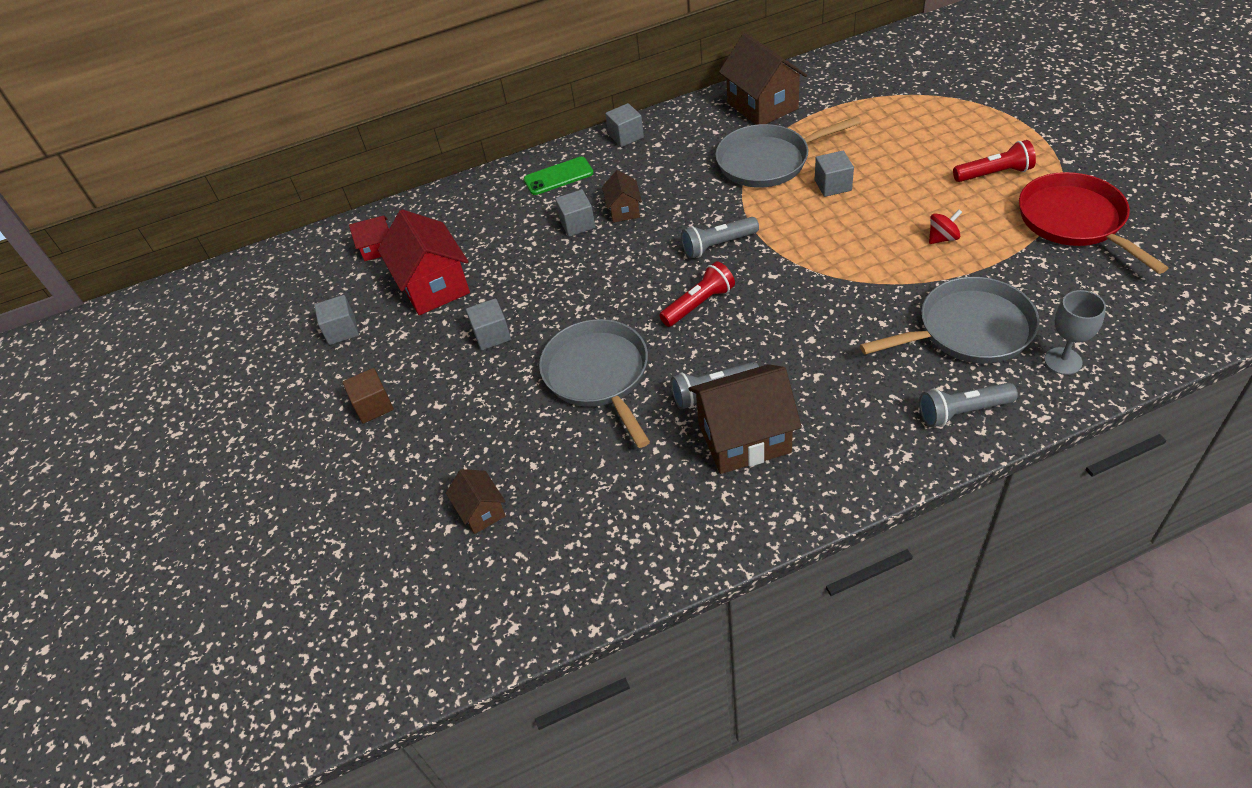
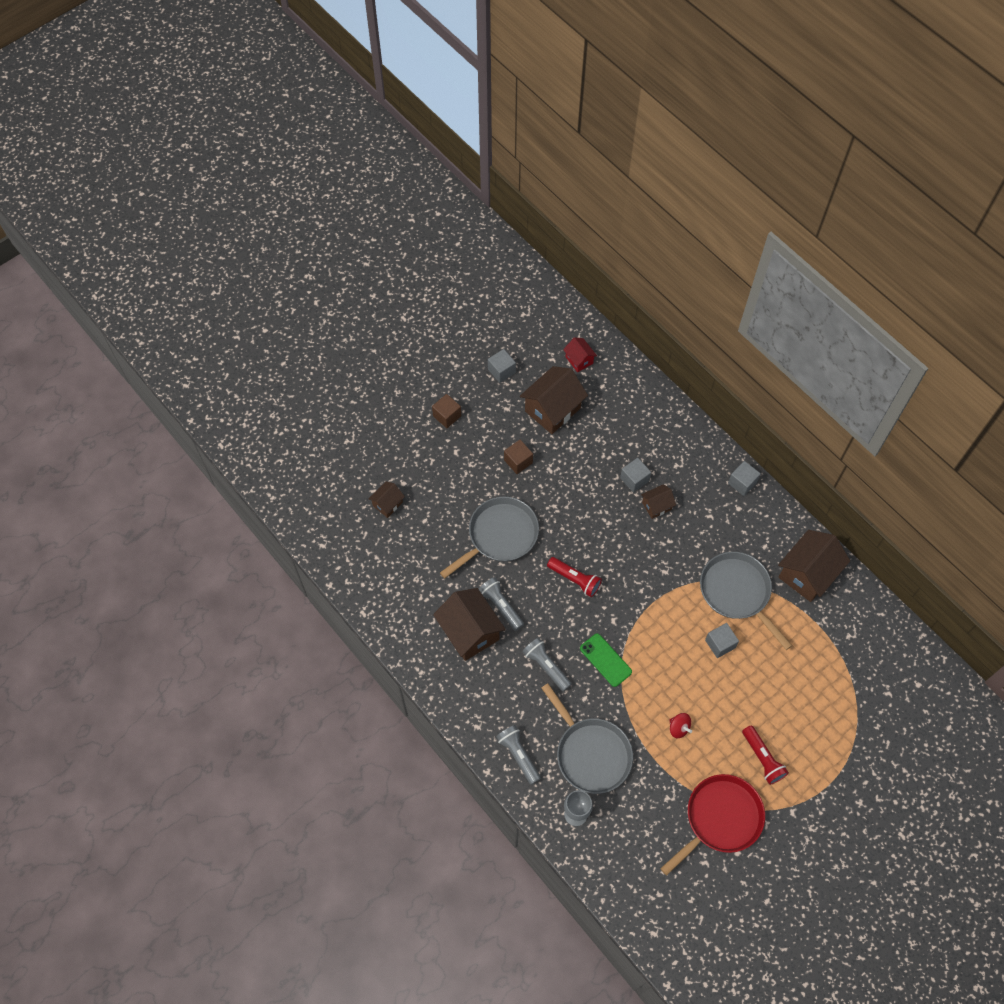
camera: 65 degrees right, 15 degrees up
red house [378,209,470,315] -> brown house [520,366,588,434]
grey cube [466,298,511,350] -> brown cube [504,440,533,474]
green phone [524,157,594,195] -> green phone moved to [580,634,632,687]
grey flashlight [681,217,759,259] -> grey flashlight moved to [522,638,572,691]

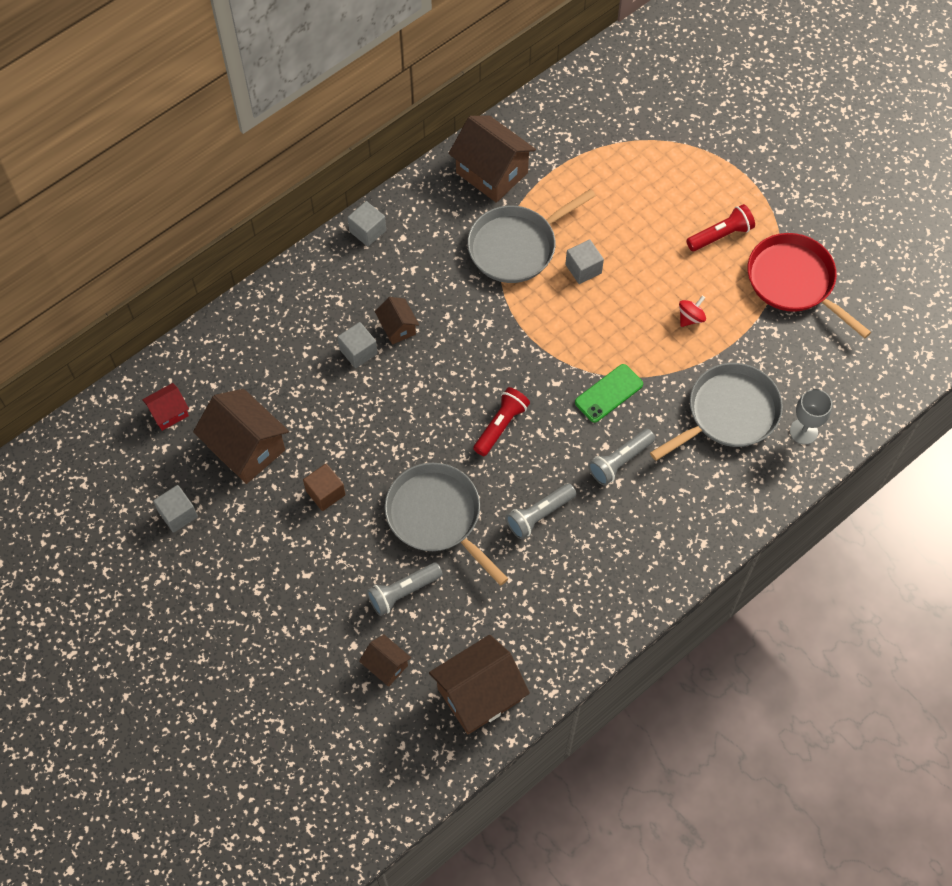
camera: 90 degrees left, 0 degrees up
brown cube [432,394,461,428] -> none
brown house [433,588,506,661] -> brown house moved to [429,635,530,734]
grey flashlight [496,725,541,785] -> grey flashlight moved to [367,562,443,616]

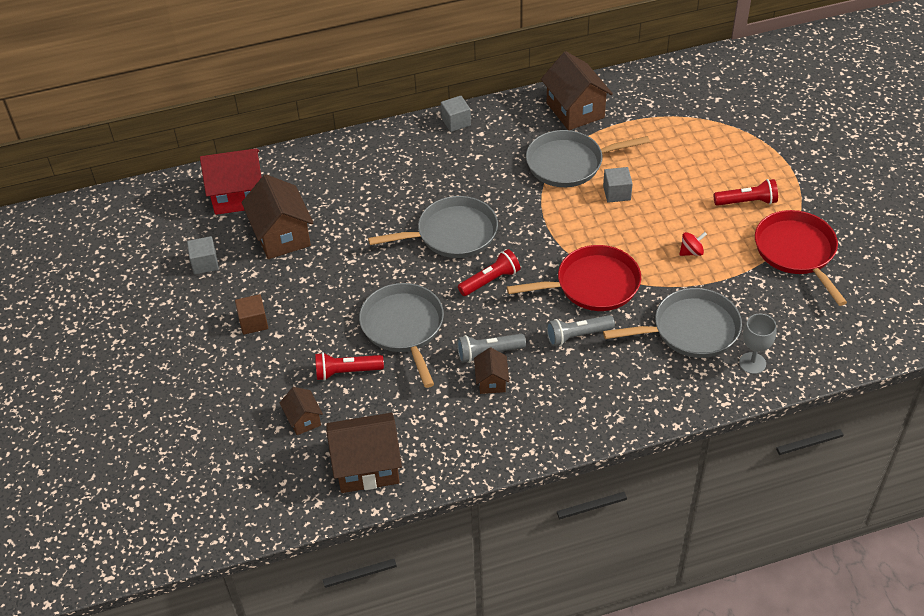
camera: 25 degrees right, 15 degrees down
red house [142,383,189,431] -> red house [200,148,262,215], size x1.92
brown cube [303,463,345,511] -> brown cube moved to [235,294,268,335]
grey cube [338,322,378,368] -> none
grey flashlight [367,562,443,616] -> red flashlight [315,352,384,381]
brown house [375,297,419,345] -> brown house moved to [474,347,509,394]
green phone [575,364,643,423] -> red pan [507,245,641,311]
none -> grey pan [368,196,498,258]

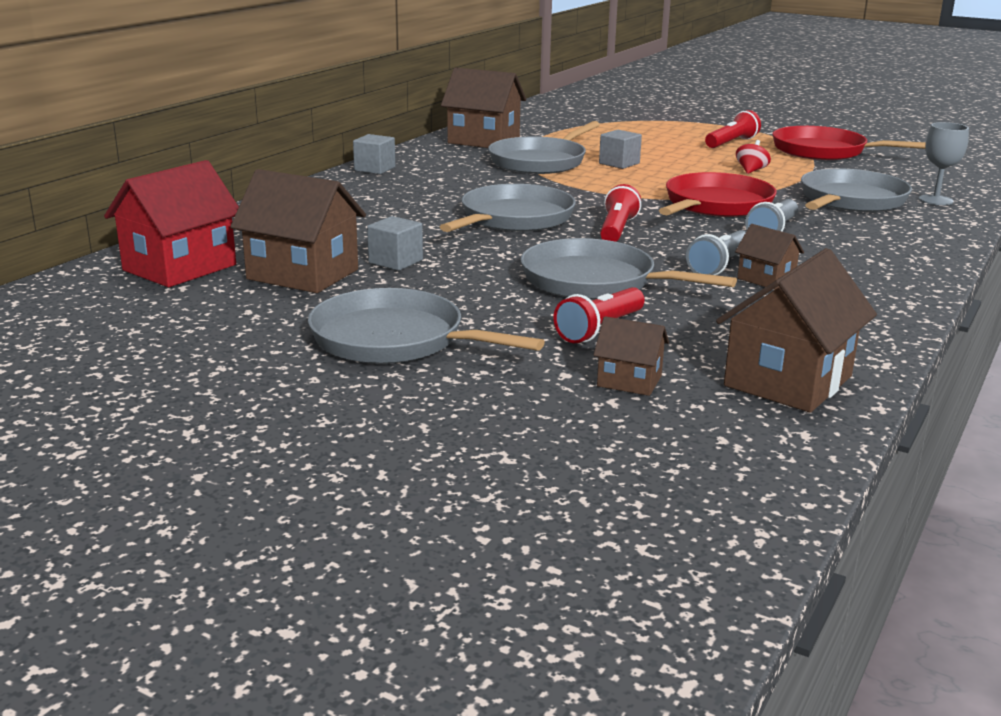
camera: 45 degrees left, 25 degrees down
grey cube [187,236,219,275] -> grey cube moved to [367,216,423,271]
brown cube [235,294,268,335] -> grey pan [308,288,545,364]

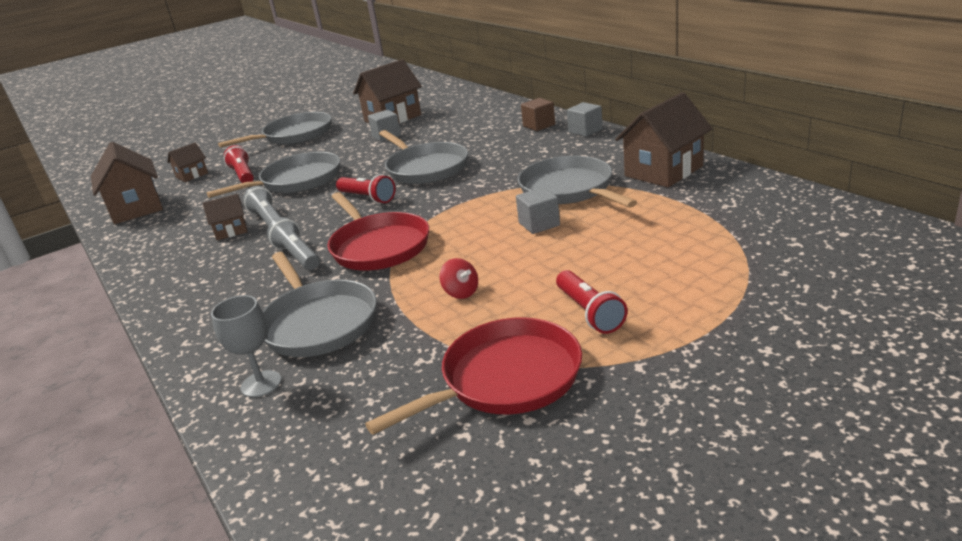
camera: 120 degrees right, 5 degrees up
red house [104,160,239,287] -> none
none -> brown cube [521,98,555,131]

